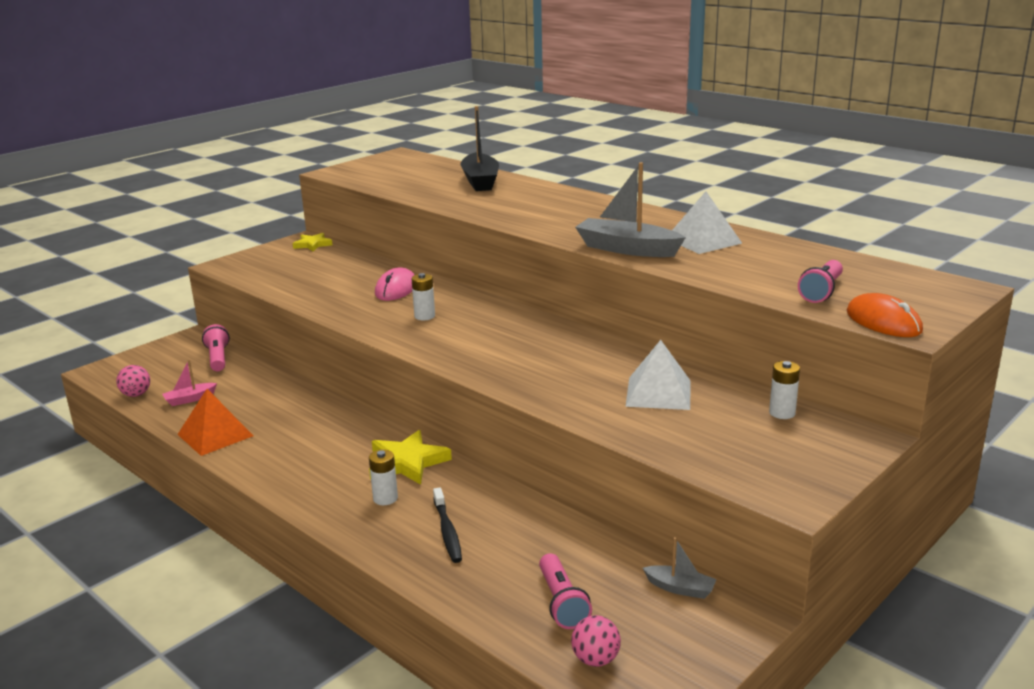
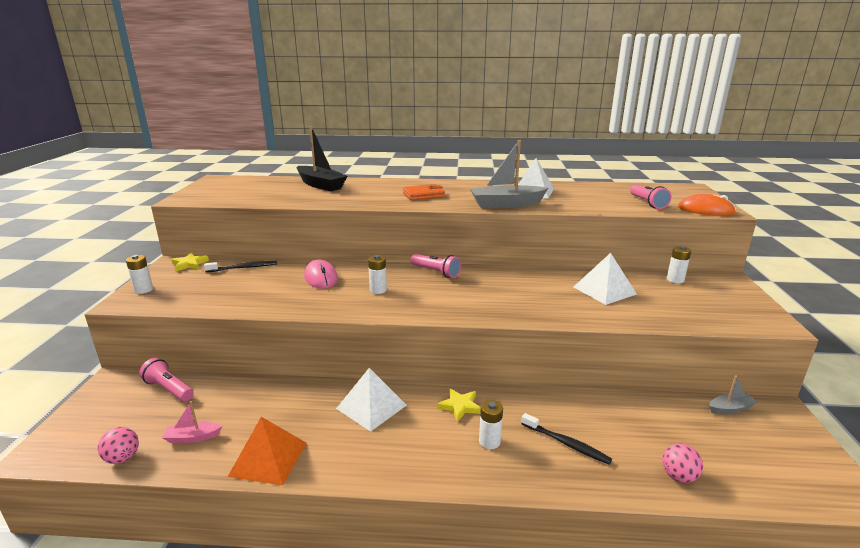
camera: 40 degrees left, 0 degrees up
pink boat [162,359,217,406] -> pink boat turned 60 degrees clockwise [162,401,222,443]
yellow star [369,430,452,485] -> yellow star [437,388,481,422], size x0.62
pink flashlight [539,553,592,629] -> pink flashlight moved to [411,254,461,278]
pink ball [571,615,621,667] -> pink ball moved to [662,444,703,483]
none -> white battery [126,255,153,294]
none -> black toothbrush [204,261,277,272]
none -> white pyramid [336,368,407,432]
none -> orange wallet [403,184,445,200]

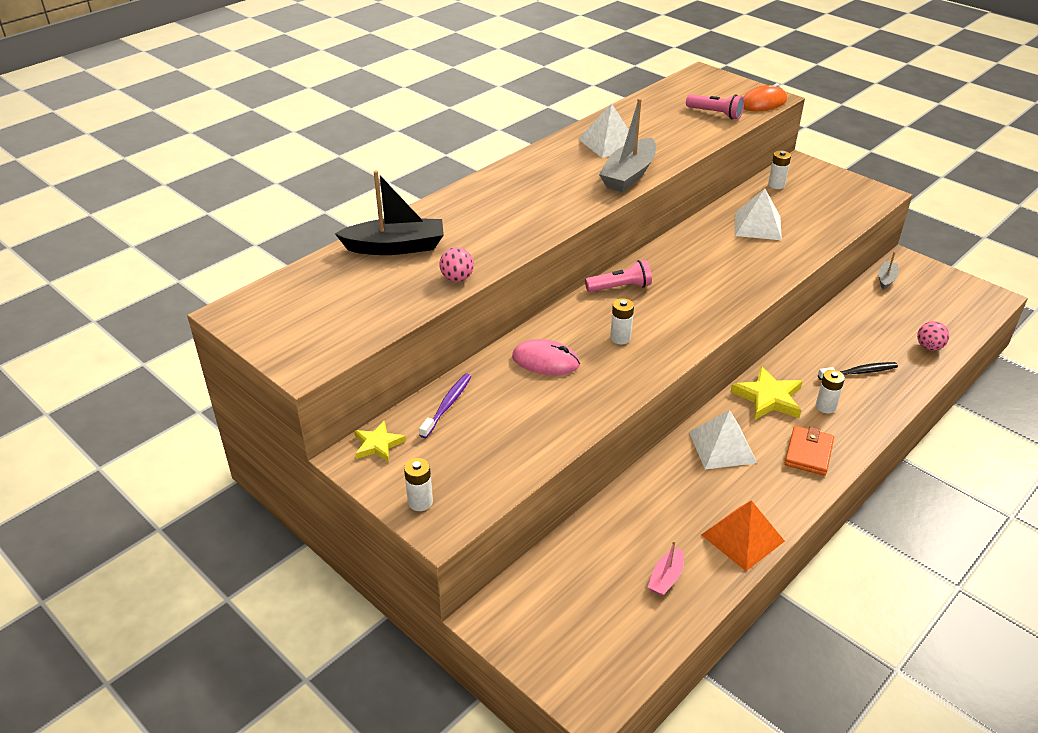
camera: 50 degrees left, 15 degrees up
pink ball [98,427,139,464] -> pink ball moved to [439,247,474,282]
pink flashlight [139,358,194,401] -> none
black toothbrush [204,261,277,272] -> purple toothbrush [419,374,472,438]
orange wallet [403,184,445,200] -> orange wallet moved to [785,426,834,476]
yellow star [437,388,481,422] -> yellow star [731,366,803,420], size x1.61

